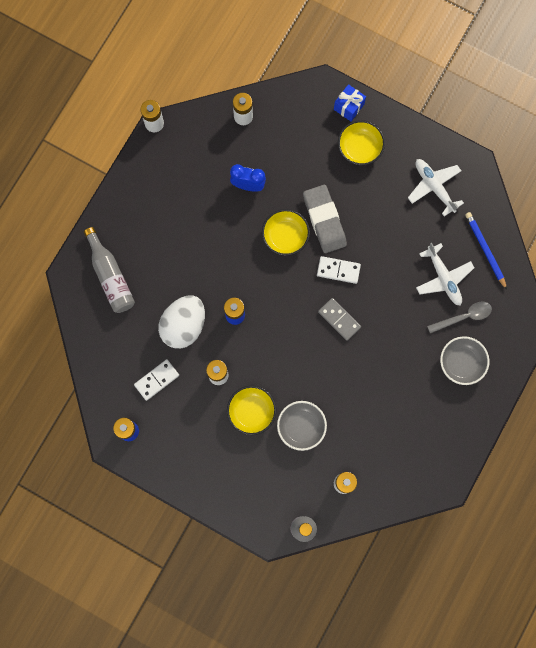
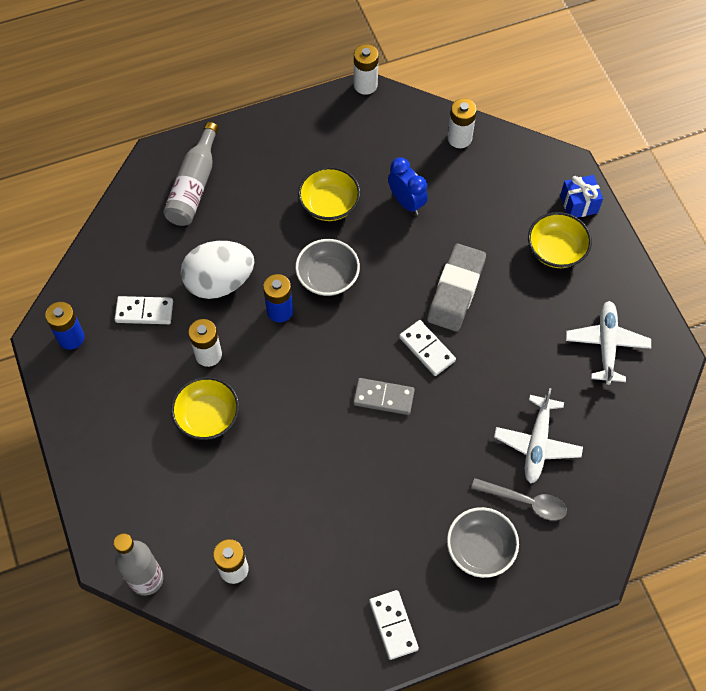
camera: 40 degrees right, 15 degrees down
yellow bowl [262,209,310,256] -> yellow bowl moved to [298,167,361,221]
grey bowl [277,401,327,451] -> grey bowl moved to [295,239,360,296]
grey domino [318,298,361,341] -> grey domino turned 75 degrees counterclockwise [353,378,415,415]
blue pencil [465,212,507,290] -> none
none -> white domino [369,590,419,660]

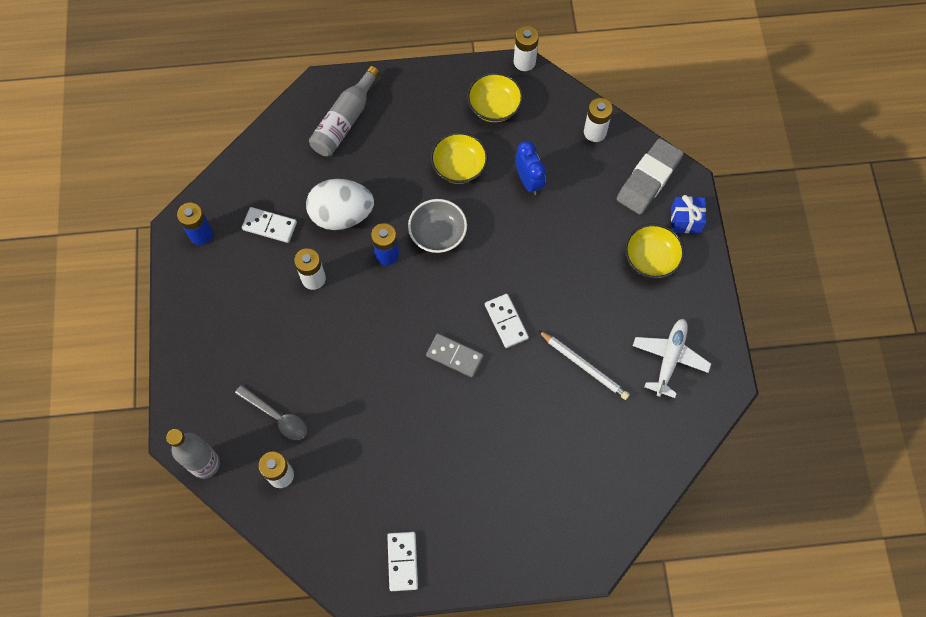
camera: 15 degrees right, 5 degrees up
yellow bowl [171,377,239,440] -> yellow bowl moved to [467,72,523,122]
grey eraser [427,244,486,331] -> grey eraser moved to [617,138,684,214]
grey bowl [447,507,519,578] -> none
grey spoon [471,478,567,521] -> grey spoon moved to [235,385,307,440]
white plane [494,388,583,484] -> none
none -> white pencil [538,330,630,400]

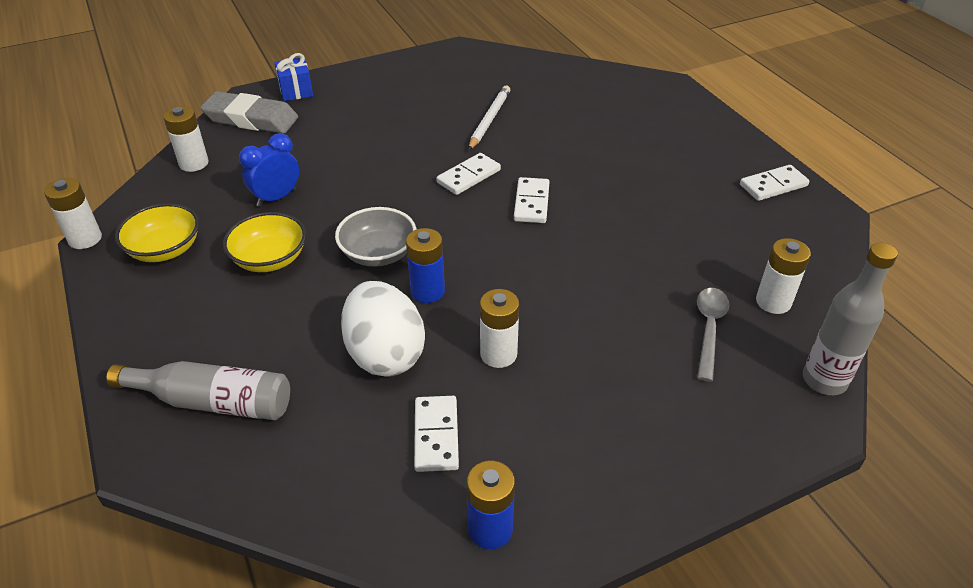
camera: 110 degrees left, 25 degrees down
grey domino [426,333,484,378] -> white domino [514,177,550,223]
yellow bowl [625,224,685,279] -> none
white plane [633,319,711,398] -> none

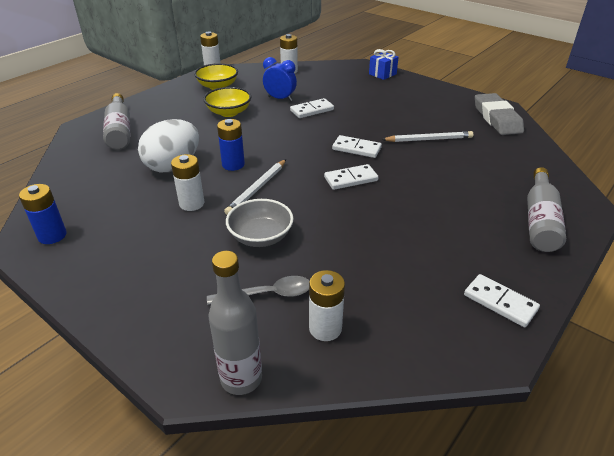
camera: 65 degrees right, 5 degrees down
grey eraser [200,91,298,134] -> grey eraser moved to [475,93,524,135]
grey bowl [335,207,416,267] -> grey bowl moved to [226,199,294,247]
white domino [414,396,459,472] -> white domino moved to [290,98,334,118]
none -> white pencil [224,159,286,215]
none -> grey bottle [527,167,566,252]

